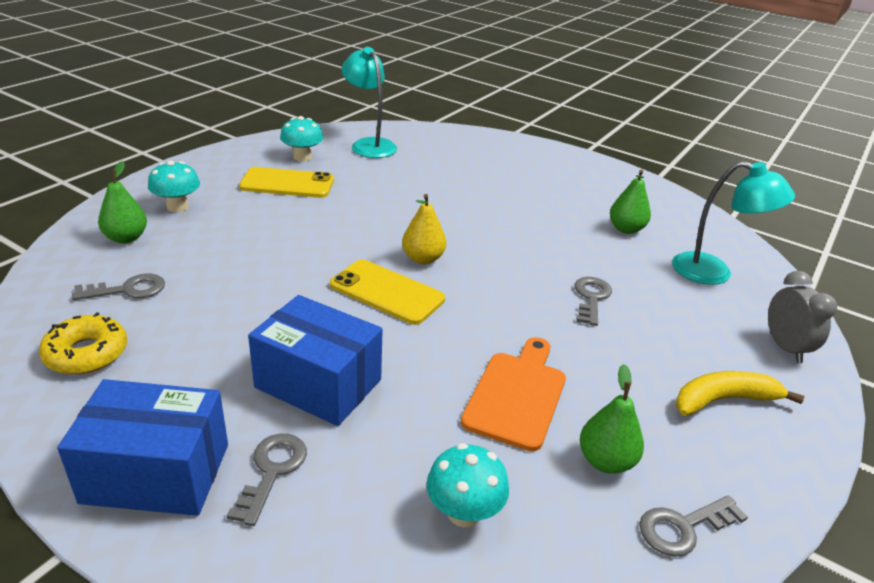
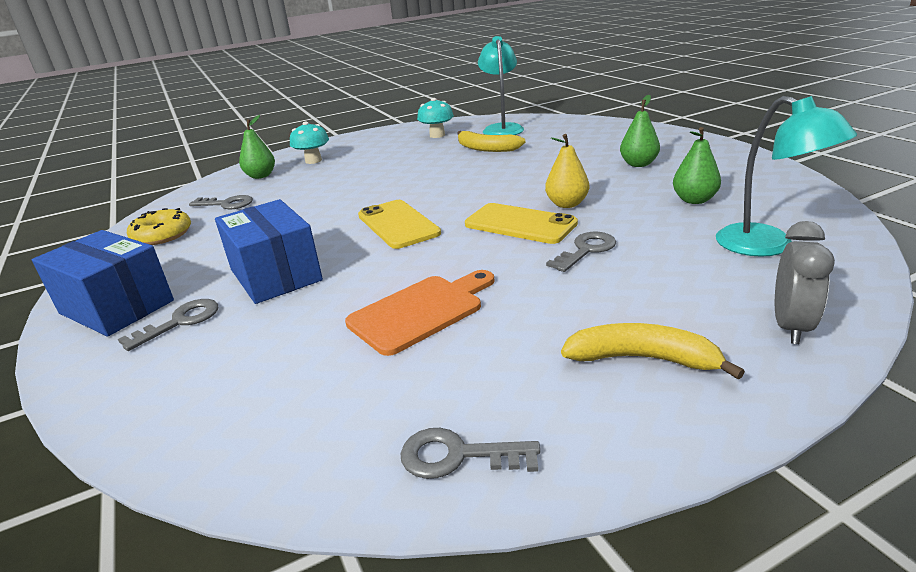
camera: 35 degrees right, 5 degrees down
yellow phone [239,167,334,198] -> yellow phone moved to [465,203,578,244]
yellow pear [402,194,446,264] -> yellow pear moved to [545,134,589,208]
turquoise mushroom [427,443,509,527] -> none
green pear [580,364,644,474] -> green pear moved to [620,95,660,167]
none -> yellow banana [457,131,525,152]

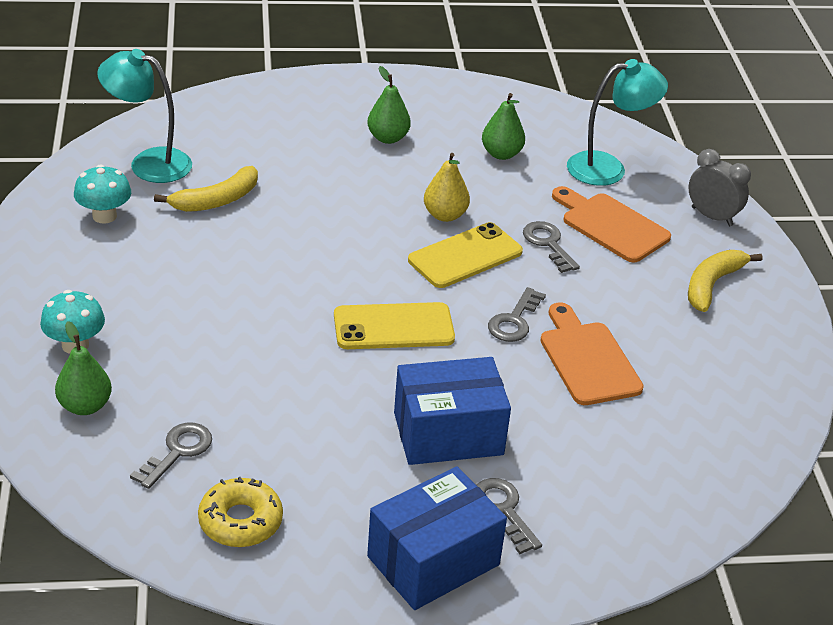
camera: 75 degrees left, 10 degrees up
grey key [400,428,540,479] -> grey key moved to [488,287,546,342]
none -> orange cutting board [552,186,671,263]

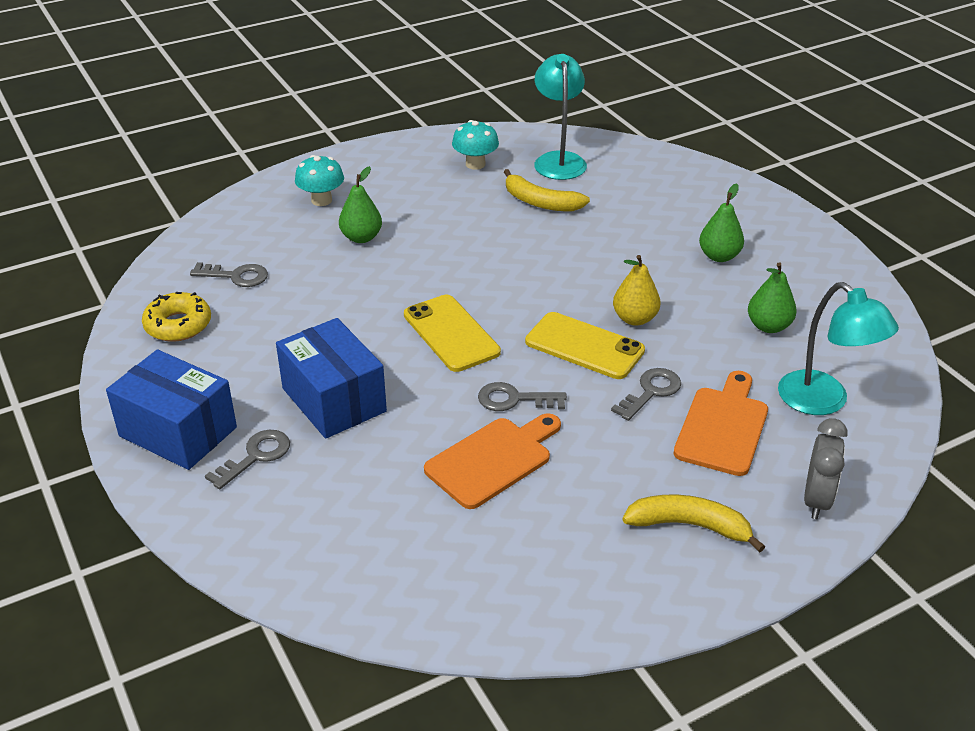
camera: 70 degrees right, 0 degrees up
green pear [55,321,112,415] -> green pear moved to [339,166,382,243]

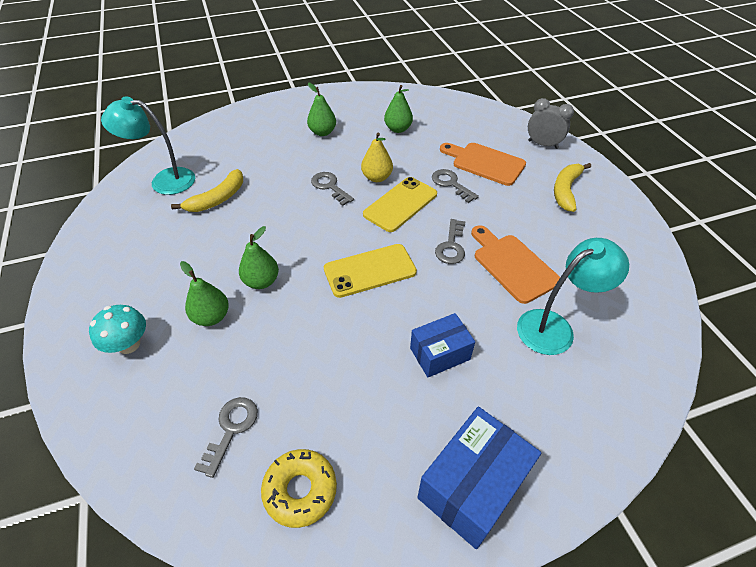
camera: 80 degrees left, 10 degrees up
grey key [205,430,290,489] -> grey key moved to [311,172,354,206]
blue box [276,318,387,439] -> blue box [410,313,475,377], size x0.64
turquoise mushroom [452,120,499,170] -> none
turquoise lamp [778,282,899,415] -> turquoise lamp moved to [517,238,629,355]
none -> green pear [239,226,279,289]

